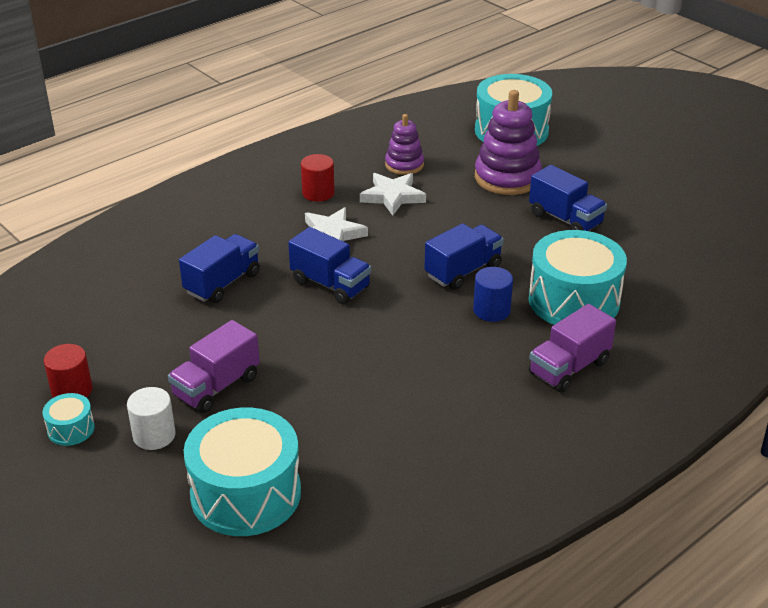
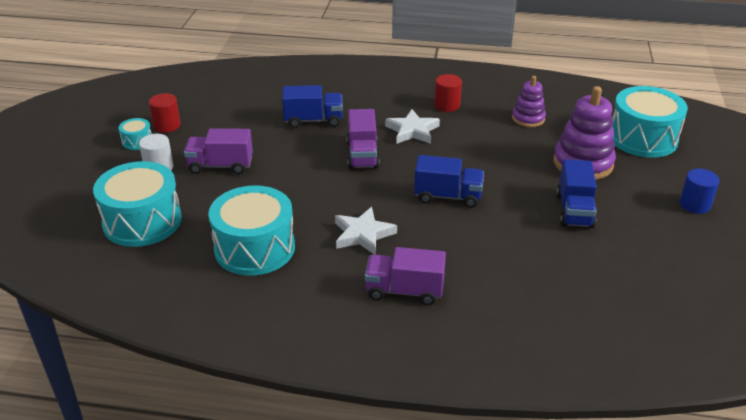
camera: 50 degrees right, 0 degrees up
blue truck [288,227,371,304] -> purple truck [347,109,380,169]
white star [360,173,426,216] -> white star moved to [335,207,397,255]
blue cylinder [473,267,513,322] -> blue cylinder moved to [679,169,720,214]
turquoise drum [529,230,627,325] -> turquoise drum moved to [209,185,295,276]

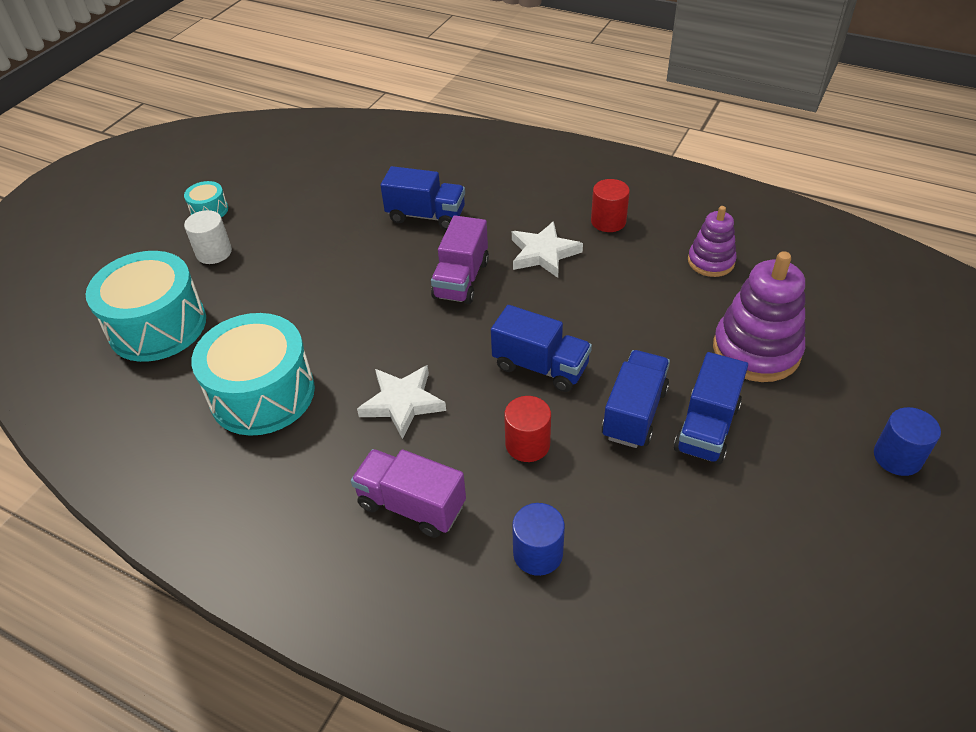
camera: 20 degrees right, 10 degrees up
red cylinder [149,93,181,133] -> red cylinder moved to [504,396,551,462]
purple truck [184,128,253,174] -> none
turquoise drum [612,86,688,158] -> none
none -> blue cylinder [512,503,565,576]
none -> blue truck [602,350,670,448]

